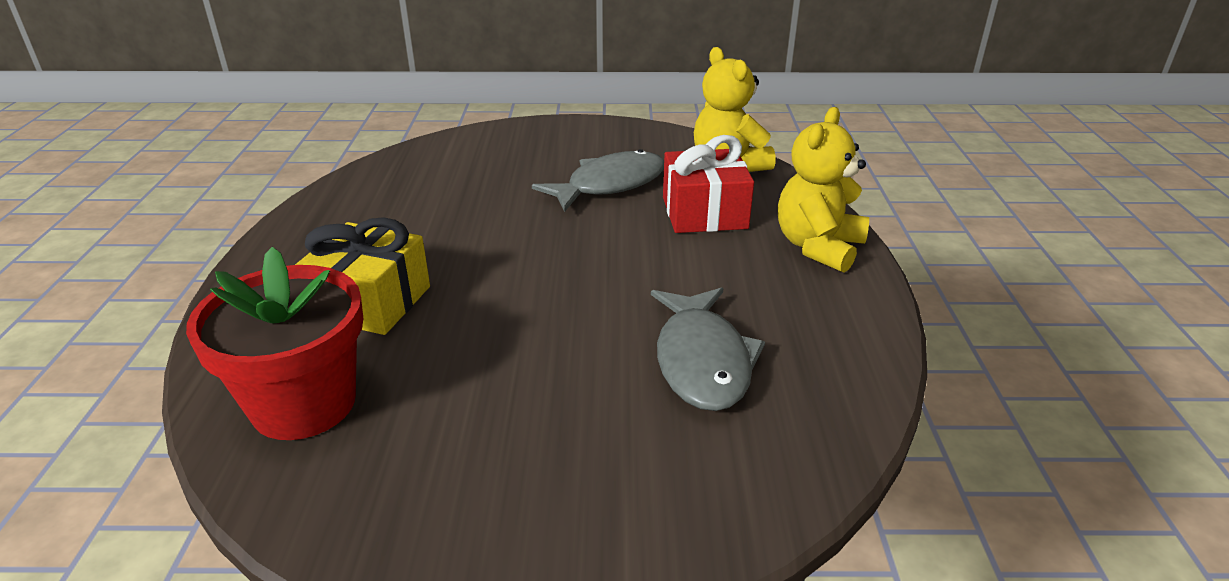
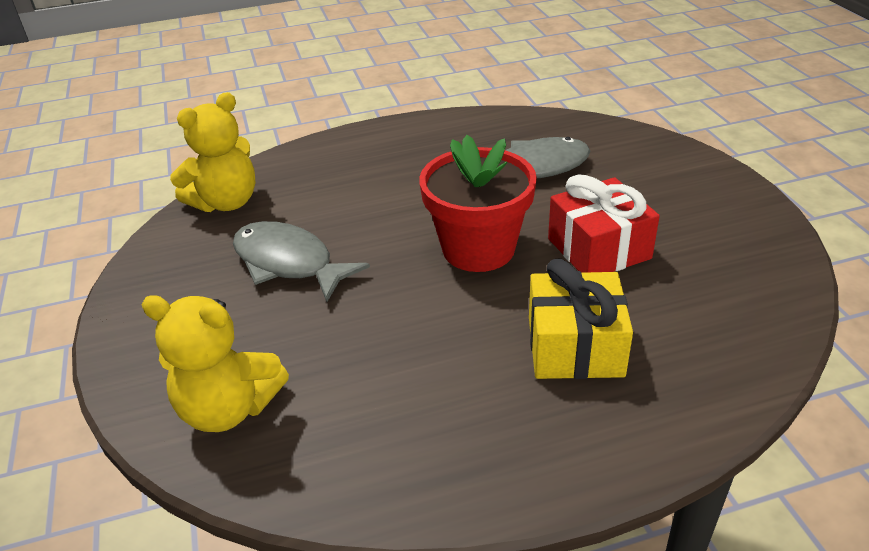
camera: 105 degrees left, 5 degrees up
red flower pot [186,247,363,440] -> red flower pot moved to [420,135,537,272]
red gift [663,135,754,233] -> red gift moved to [548,174,660,273]
yellow teddy bear [778,107,869,273] -> yellow teddy bear moved to [142,295,289,432]

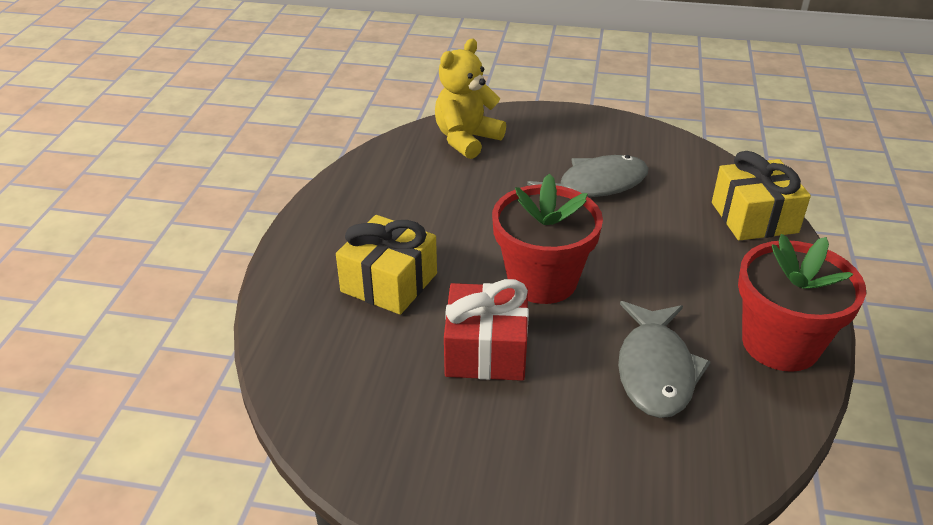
camera: 115 degrees right, 0 degrees up
yellow teddy bear [170,92,255,212] -> none
none -> yellow gift [712,151,811,241]
none -> red flower pot [738,234,866,372]

